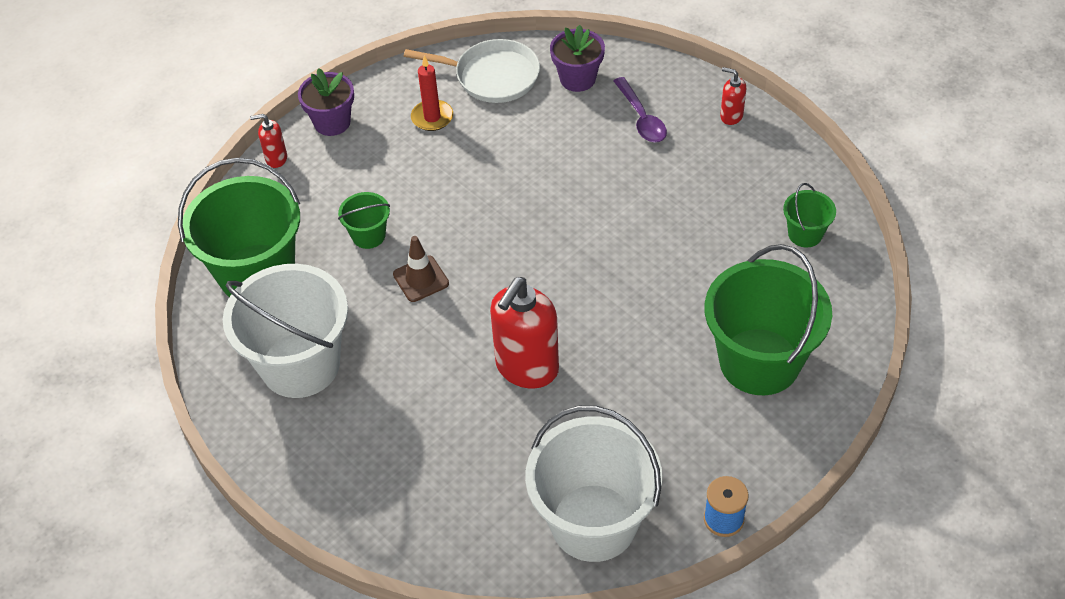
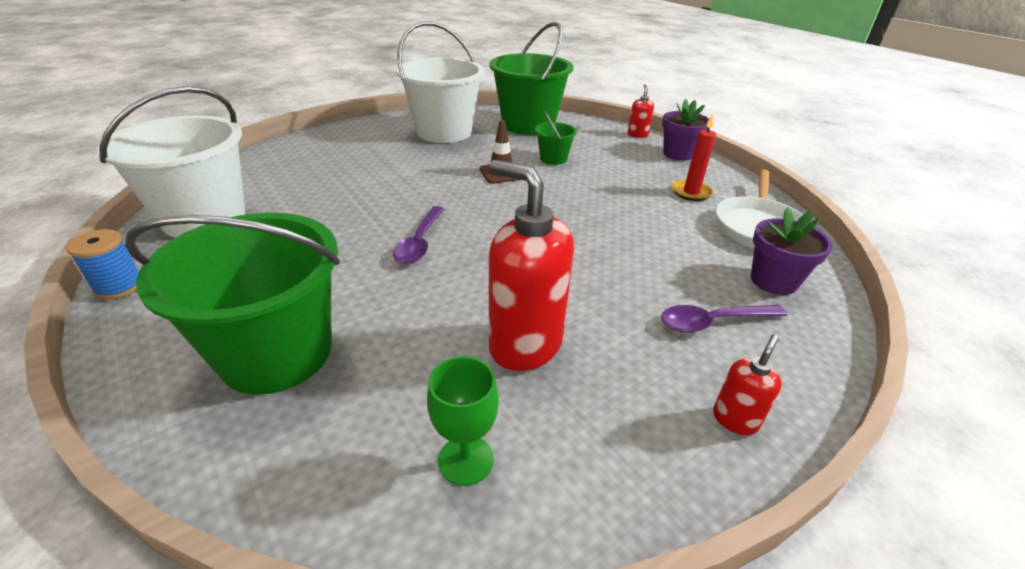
camera: 95 degrees right, 15 degrees down
red soap dispenser [490,277,559,389] -> red soap dispenser moved to [489,160,574,371]
green bucket [783,183,836,247] -> green goblet [427,356,499,486]
none -> purple spoon [393,206,444,264]

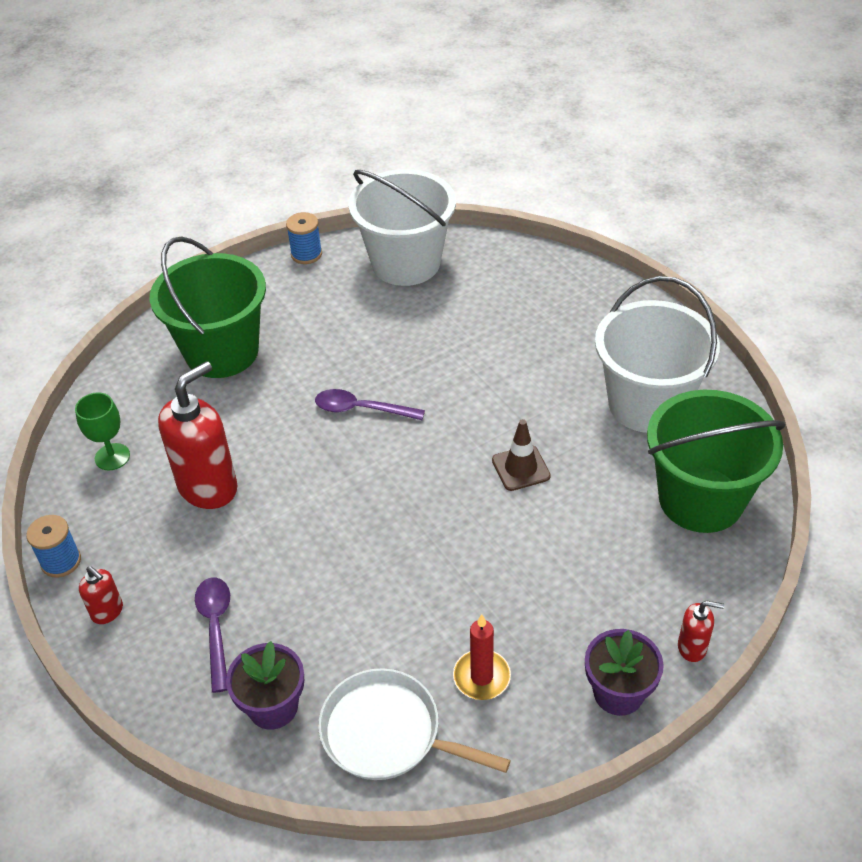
camera: 95 degrees right, 10 degrees up
green bucket [535,110,577,165] -> none
none -> blue spool [26,515,81,578]

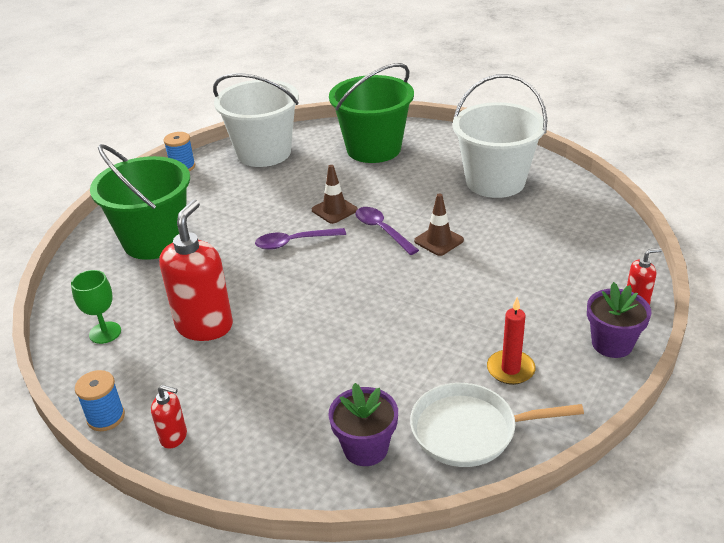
camera: 25 degrees left, 10 degrees down
purple spoon [195,577,230,693] -> purple spoon moved to [356,207,419,255]
green bucket [647,390,785,533] -> green bucket moved to [329,63,414,163]
none -> brown traffic cone [312,165,358,224]

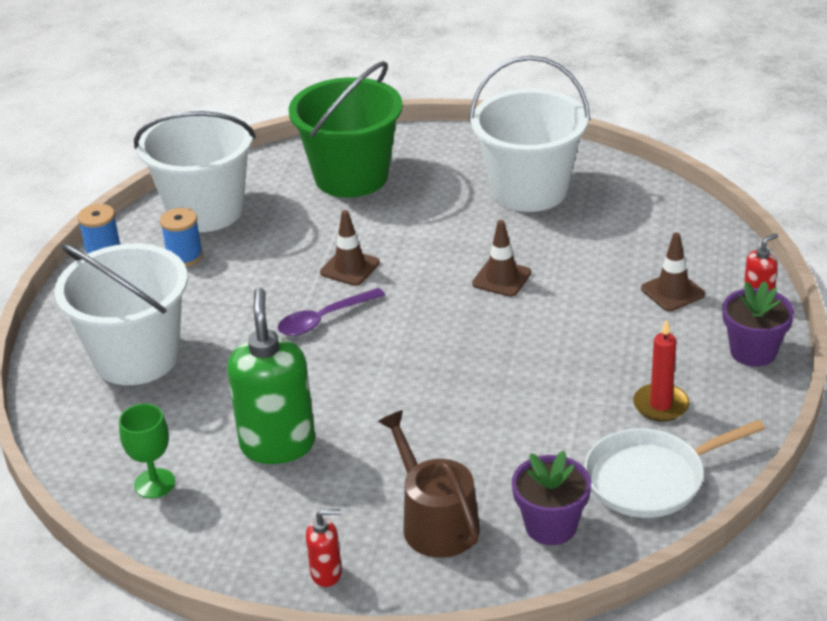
camera: 20 degrees left, 0 degrees up
blue spool [75,370,125,431] -> blue spool moved to [160,208,203,267]
green bucket [90,144,190,260] -> white bucket [54,244,188,385]
red soap dispenser [159,200,233,341] -> green soap dispenser [227,288,315,464]
purple spoon [356,207,419,255] -> none
none -> brown watering can [378,410,480,558]
none -> brown traffic cone [641,233,705,311]

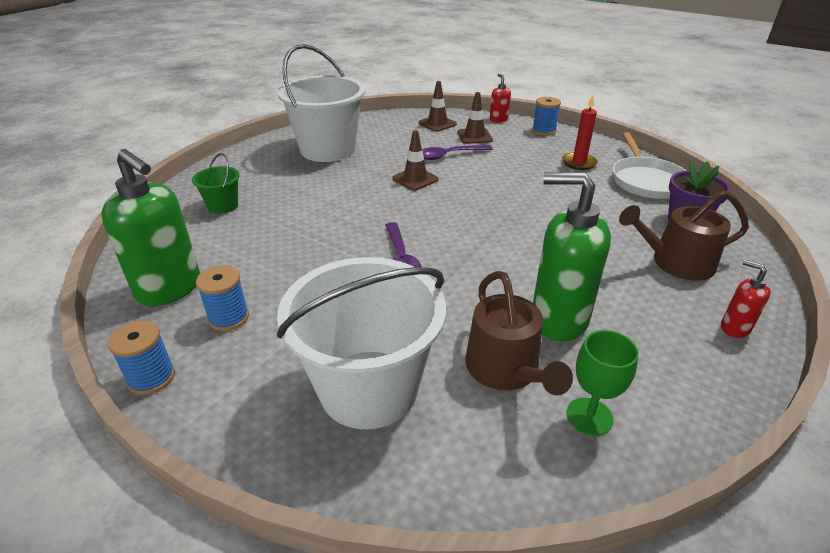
camera: 70 degrees left, 0 degrees up
white bucket [134,109,256,232] -> green soap dispenser [101,149,200,306]
green bucket [288,61,403,198] -> green bucket [192,153,240,214], size x0.45
red soap dispenser [306,509,342,587] -> red soap dispenser turned 60 degrees counterclockwise [721,260,771,338]
brown traffic cone [320,210,380,286] -> brown traffic cone moved to [419,81,457,132]
purple flower pot [722,281,794,367] -> blue spool [532,97,561,136]
none -> purple spoon [422,145,493,160]
none -> brown watering can [465,271,573,395]

